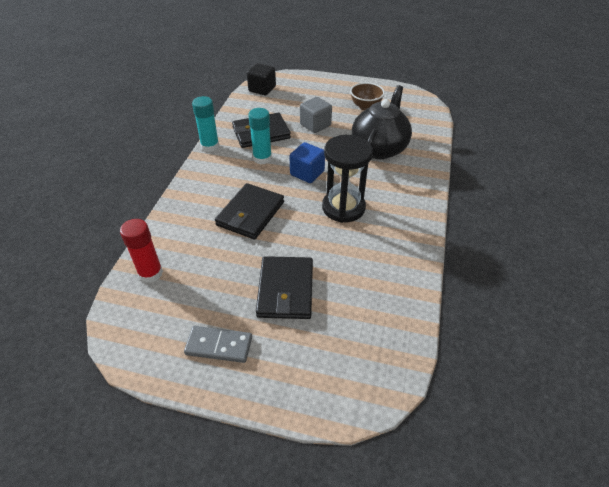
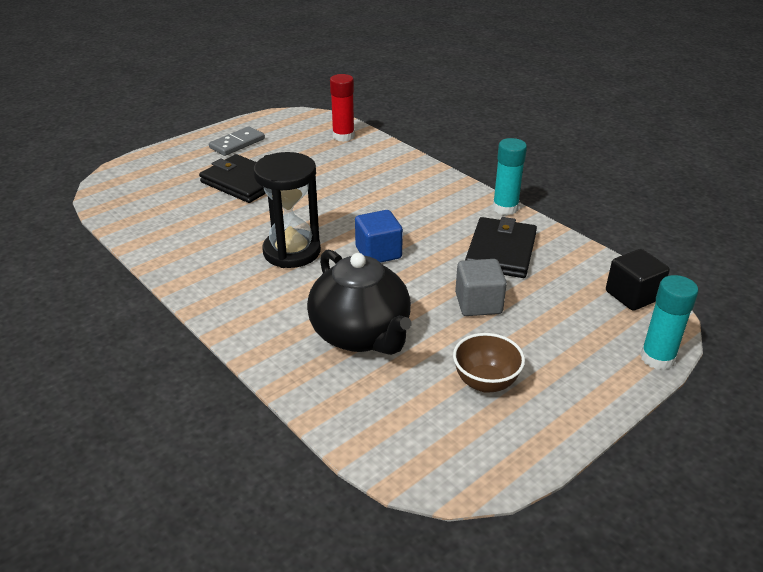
camera: 125 degrees right, 10 degrees down
black wallet [215,183,284,239] -> none
turquoise glue stick [248,108,272,164] -> turquoise glue stick moved to [640,275,698,370]

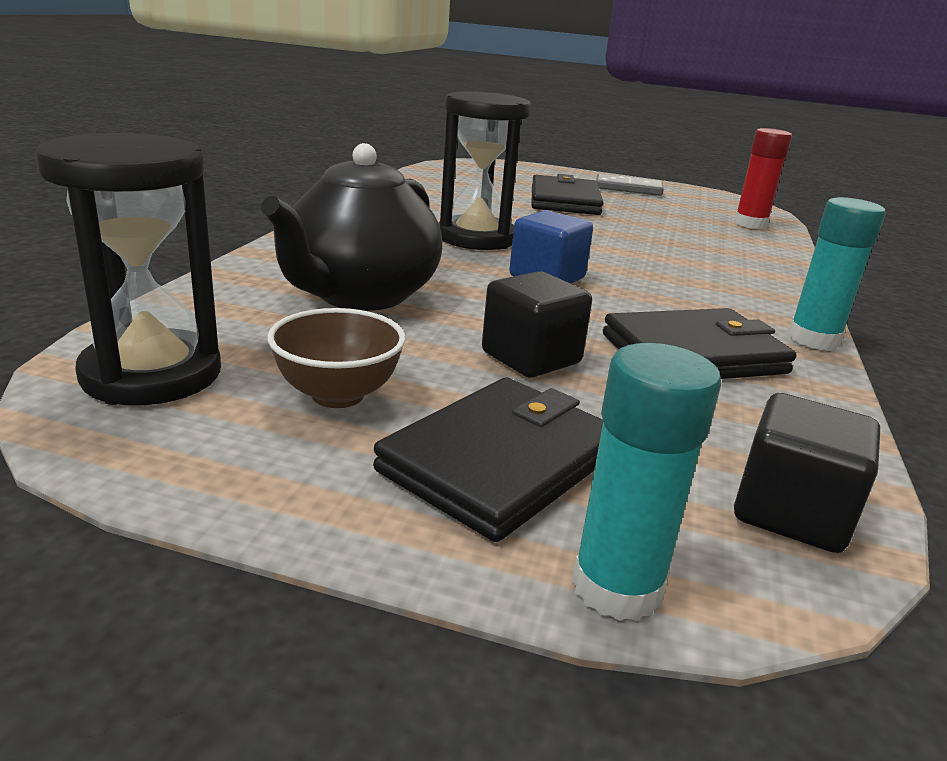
camera: 55 degrees right, 10 degrees down
grey cube [455,259,507,316] -> black cube [482,271,592,378]
none -> black hourglass [35,133,221,405]
none -> black wallet [373,378,603,542]

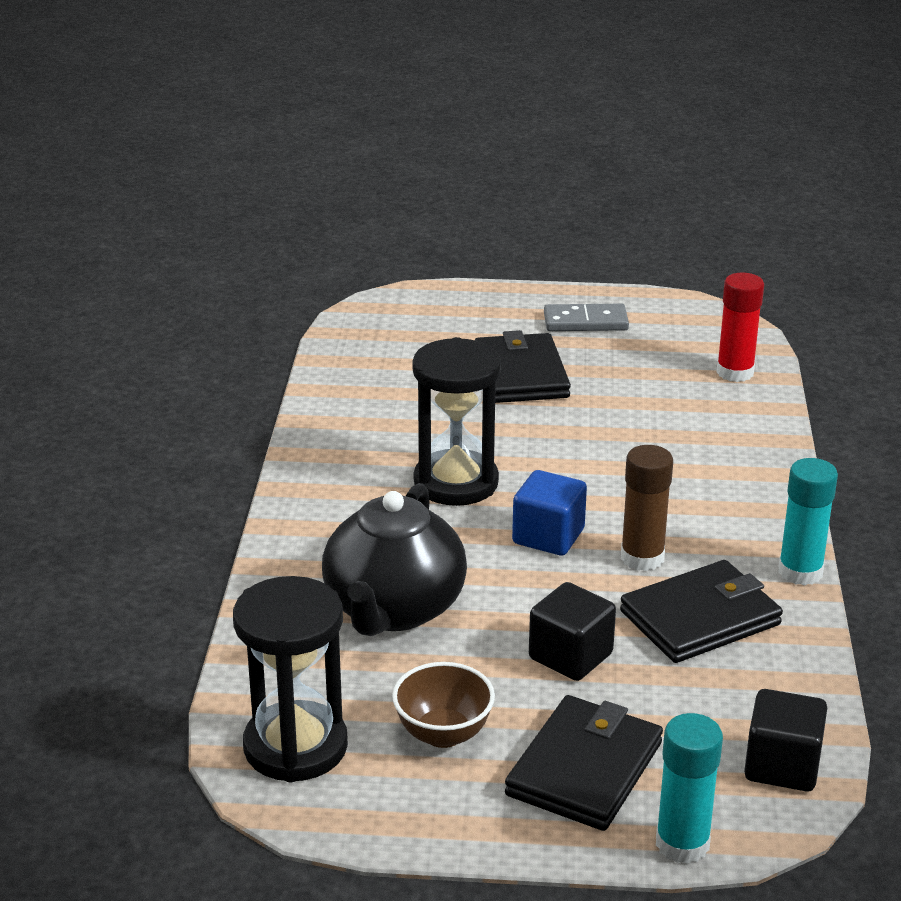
camera: 10 degrees left, 5 degrees up
none -> brown glue stick [621,445,673,571]

